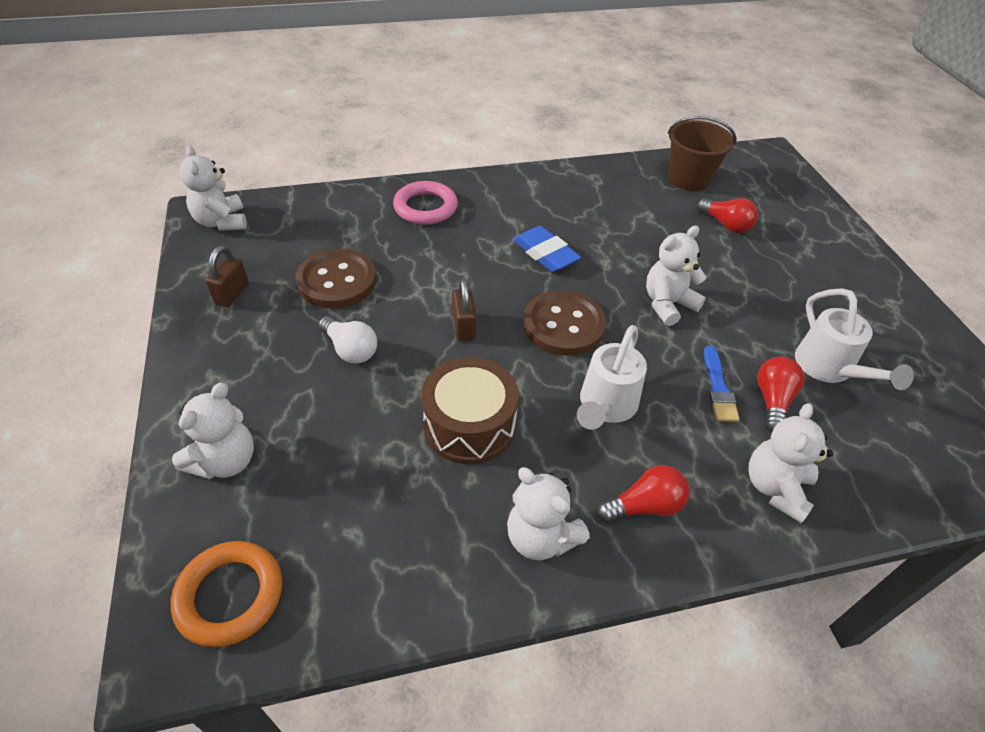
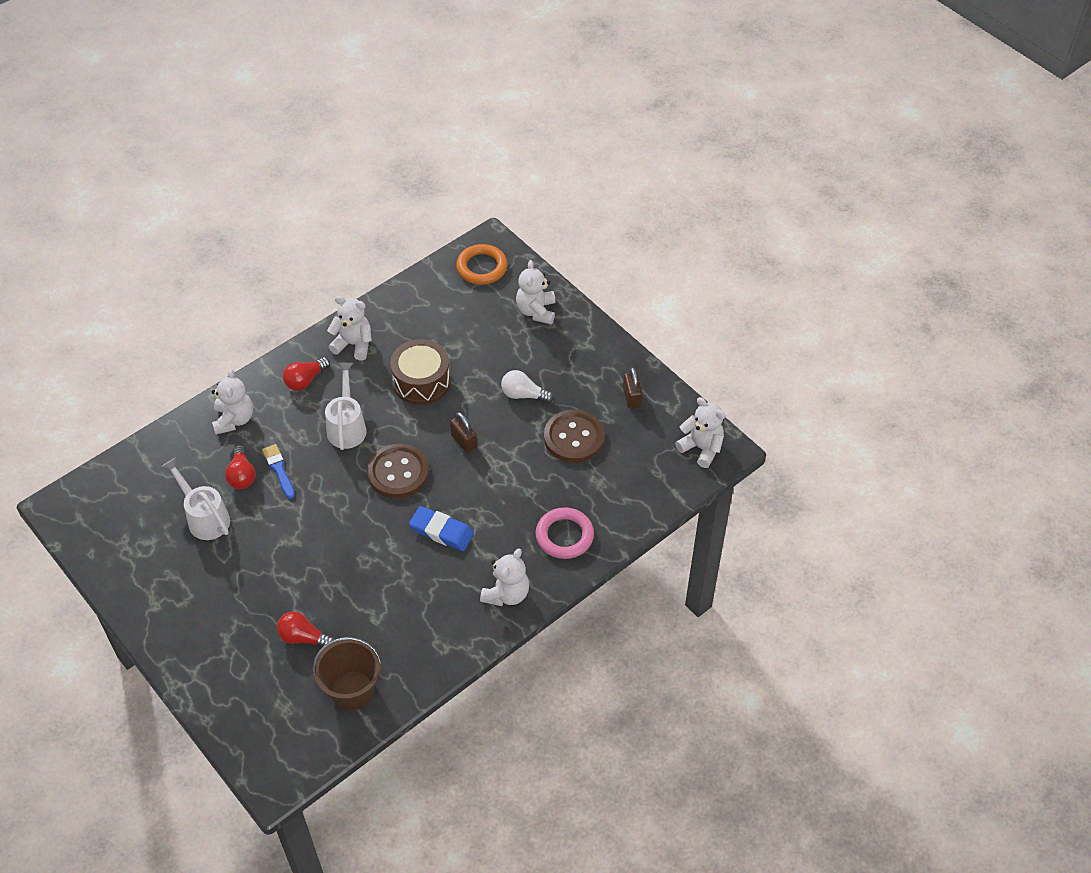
camera: 155 degrees right, 5 degrees up
white teddy bear [646,226,707,326] -> white teddy bear moved to [480,548,529,606]

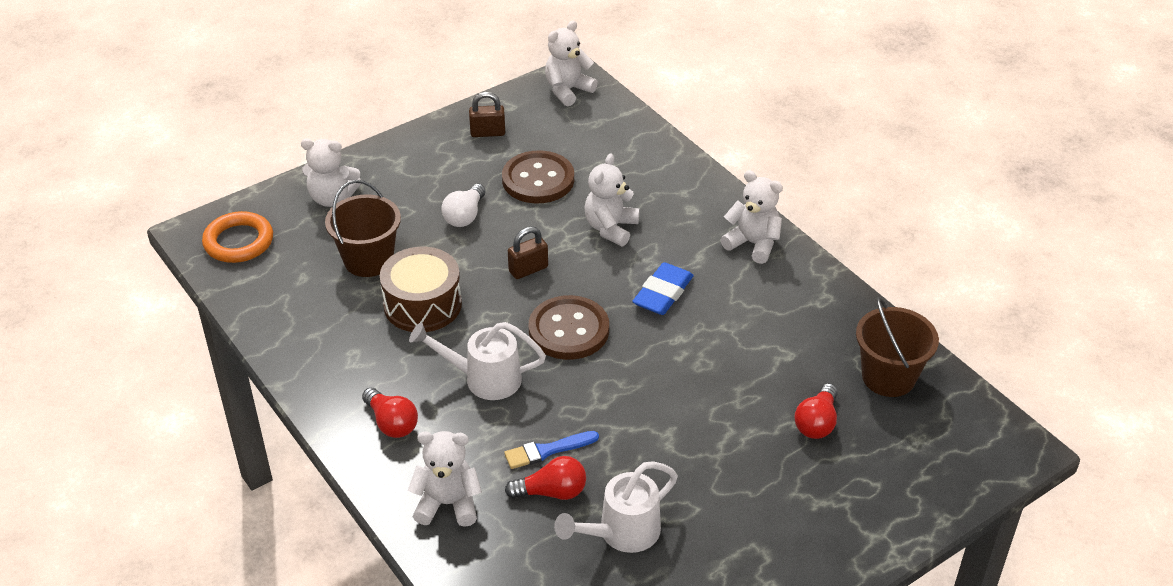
camera: 85 degrees left, 10 degrees down
white teddy bear [327,296,372,360] -> white teddy bear moved to [584,153,640,246]
pink ring [535,507,594,559] -> none
none -> brown bucket [325,180,401,277]

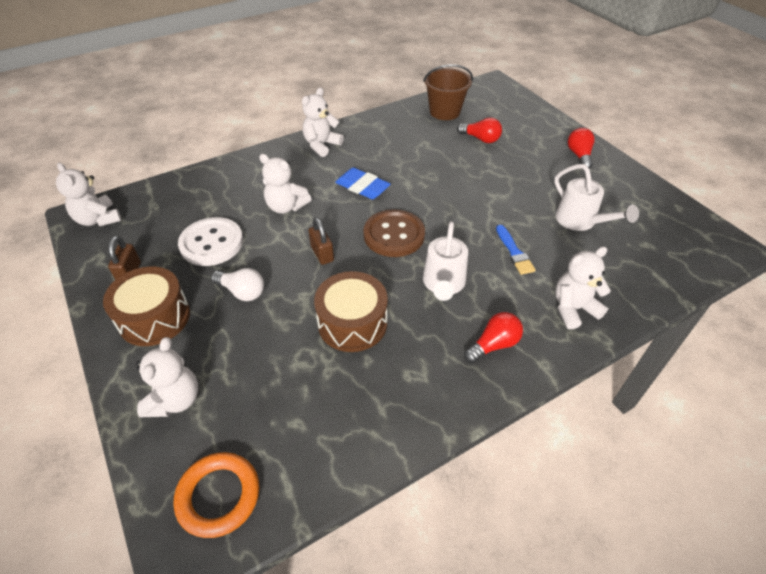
camera: 85 degrees left, 5 degrees up
brown bucket [325,180,401,277] -> none
white teddy bear [408,431,482,527] -> white teddy bear turned 60 degrees clockwise [555,246,611,329]
brown button [502,150,574,203] -> white button [178,217,243,266]
red light bulb [505,456,586,500] -> red light bulb moved to [568,128,595,169]
none -> brown drum [103,267,190,346]

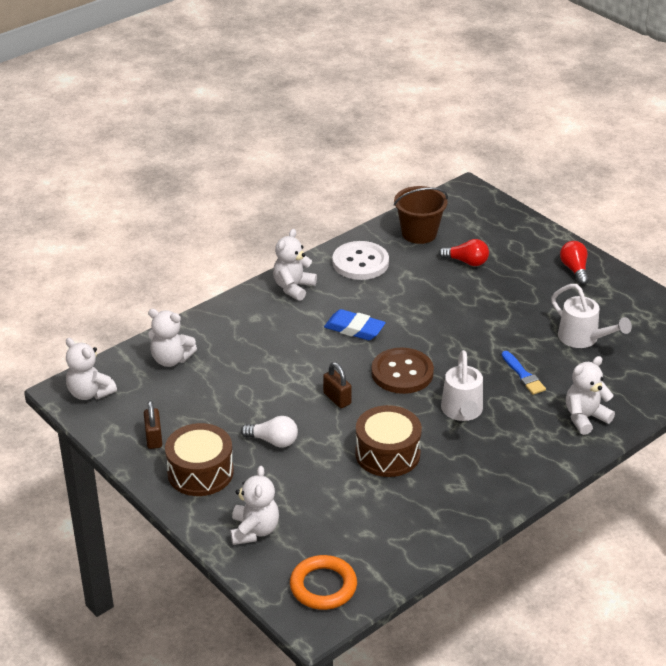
camera: 10 degrees left, 10 degrees down
white button [178,217,243,266] -> white button moved to [332,241,389,280]
white teddy bear [259,154,311,214] -> white teddy bear moved to [148,309,197,367]
red light bulb [464,312,523,363] -> none

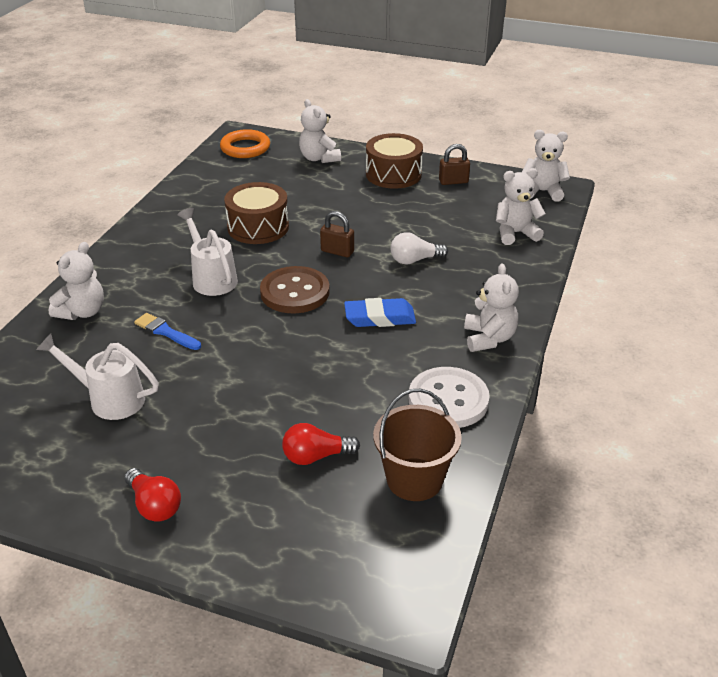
camera: 150 degrees right, 0 degrees up
brown padlock [144,400,162,449] -> brown padlock turned 60 degrees counterclockwise [439,144,470,185]
white light bulb [241,416,298,448] -> white light bulb moved to [390,232,448,264]

